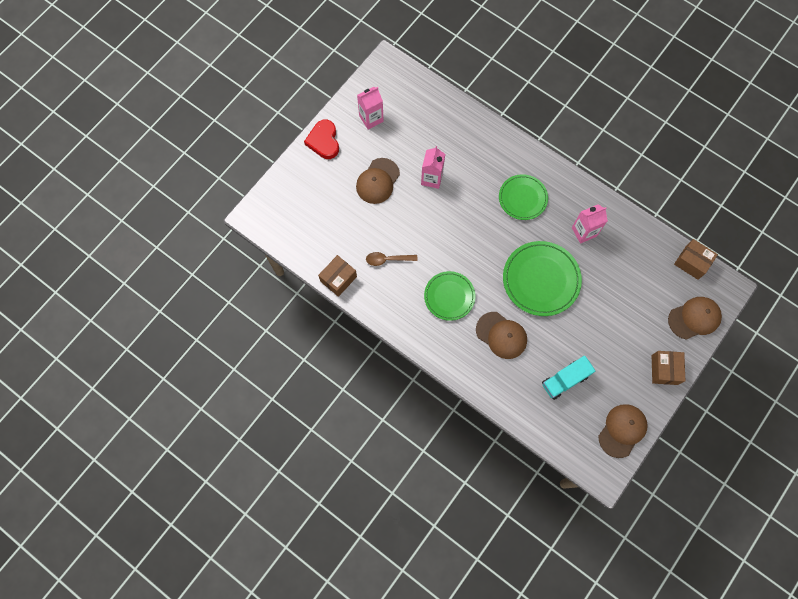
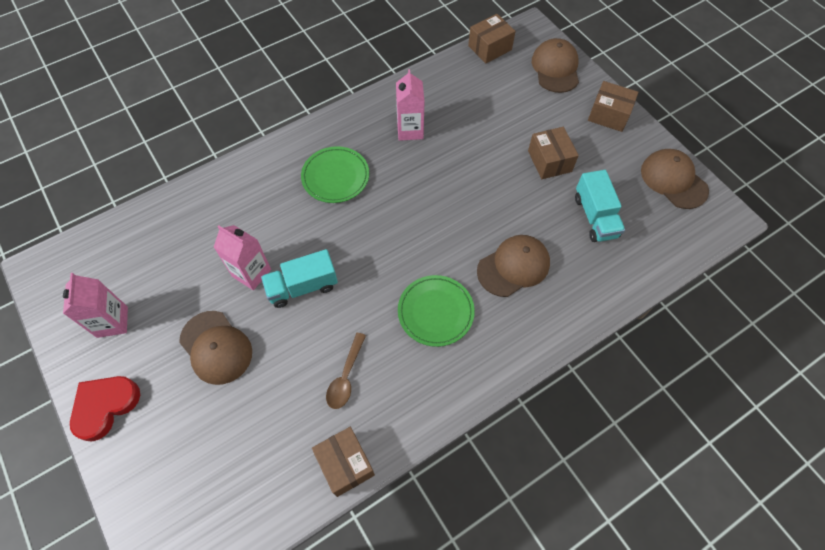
camera: 70 degrees left, 10 degrees down
red heart [304,120,339,159] -> red heart turned 120 degrees clockwise [70,376,140,442]
green plate [503,241,582,316] -> none
none -> turquoise truck [261,249,338,308]
none -> brown box [528,127,579,179]

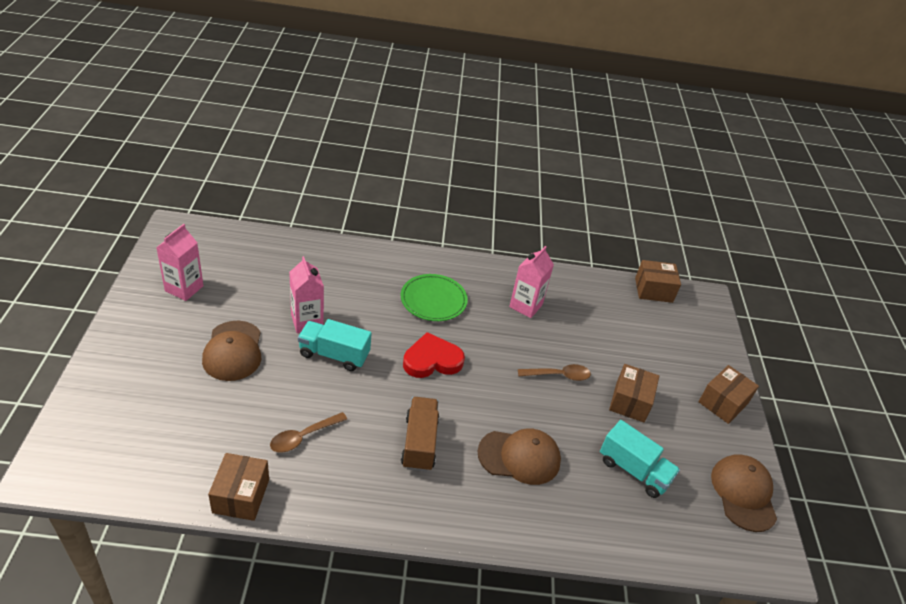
camera: 30 degrees right, 20 degrees down
red heart [70,376,140,442] -> red heart moved to [403,332,465,378]
green plate [398,275,475,347] -> brown truck [401,397,439,472]
brown cap [532,38,579,93] -> none
turquoise truck [575,170,625,242] -> turquoise truck turned 75 degrees counterclockwise [600,420,680,498]
brown box [588,81,639,132] -> brown box turned 75 degrees clockwise [699,365,759,424]
none -> brown spoon [518,364,591,381]

